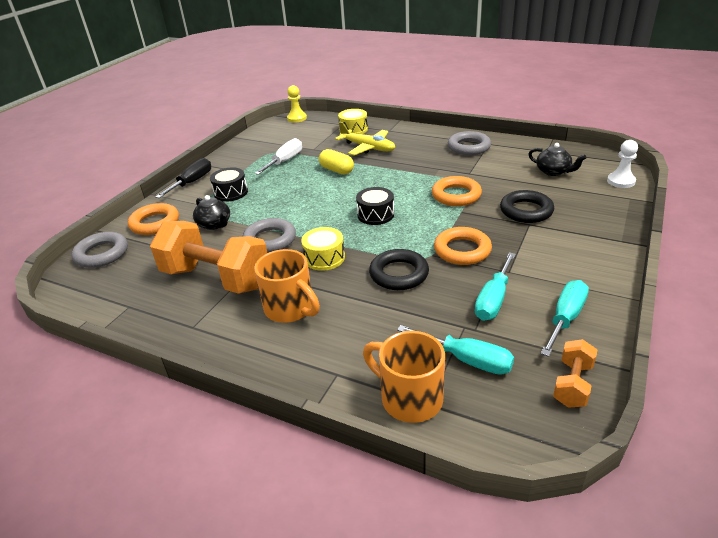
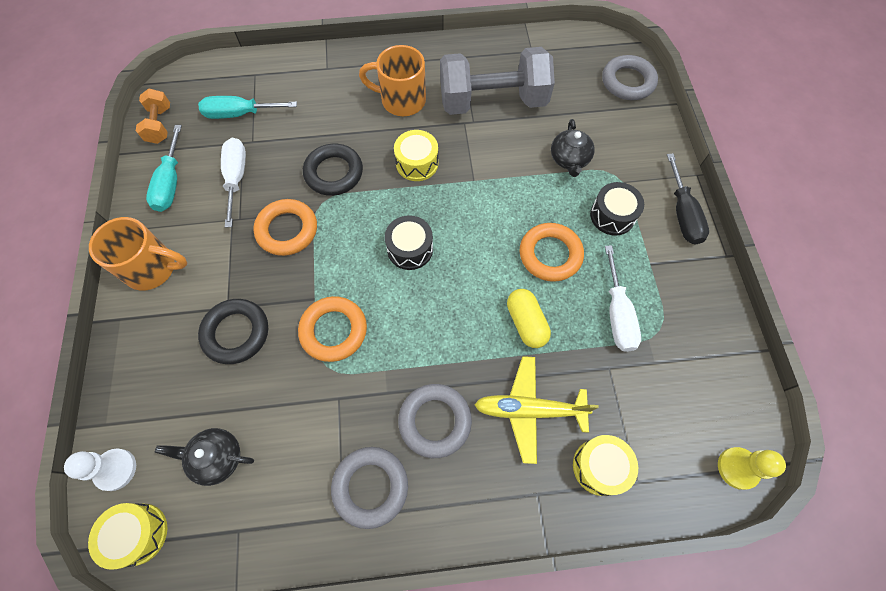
camera: 145 degrees right, 30 degrees up
orange ring [128,203,179,235] -> orange ring moved to [520,223,584,282]
orange dumbbell [150,221,267,294] -> grey dumbbell [440,47,555,115]
black teapot [193,195,230,230] -> black teapot turned 105 degrees counterclockwise [551,119,595,177]
grey ring [243,218,296,253] -> grey ring moved to [398,384,472,458]
yellow capsule [319,149,354,175] -> yellow capsule turned 60 degrees clockwise [507,289,551,348]
orange mug [363,331,445,423] -> orange mug moved to [89,217,187,290]
turquoise screwdriver [475,252,516,321] -> white screwdriver [221,138,246,228]
none -> yellow drum [88,503,167,570]

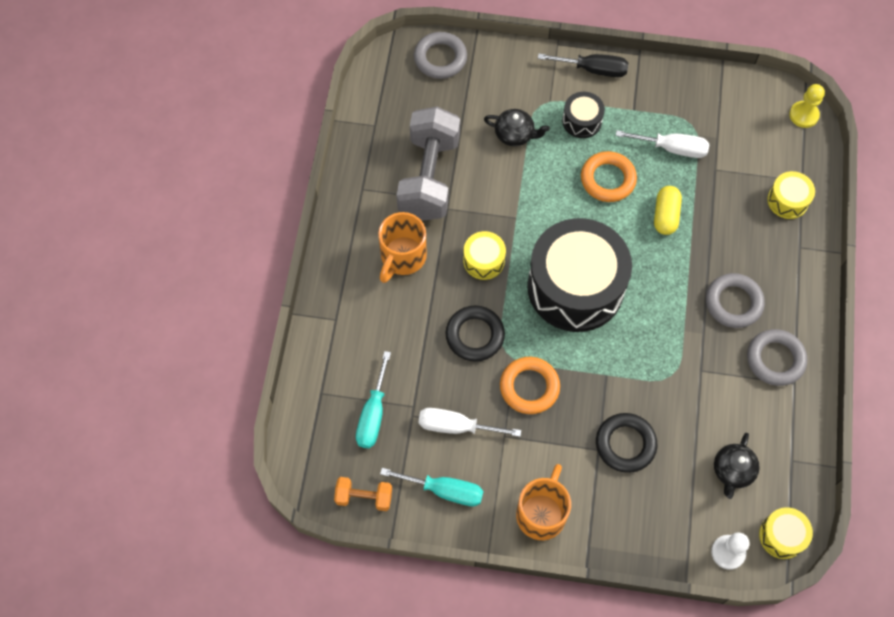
camera: 75 degrees left, 0 degrees up
orange ring [298,296,367,362] -> none
black drum [385,215,433,270] -> black drum [527,218,632,332], size x2.30
yellow plane [475,356,599,464] -> none
yellow capsule [507,289,551,348] -> yellow capsule turned 75 degrees counterclockwise [654,186,682,235]

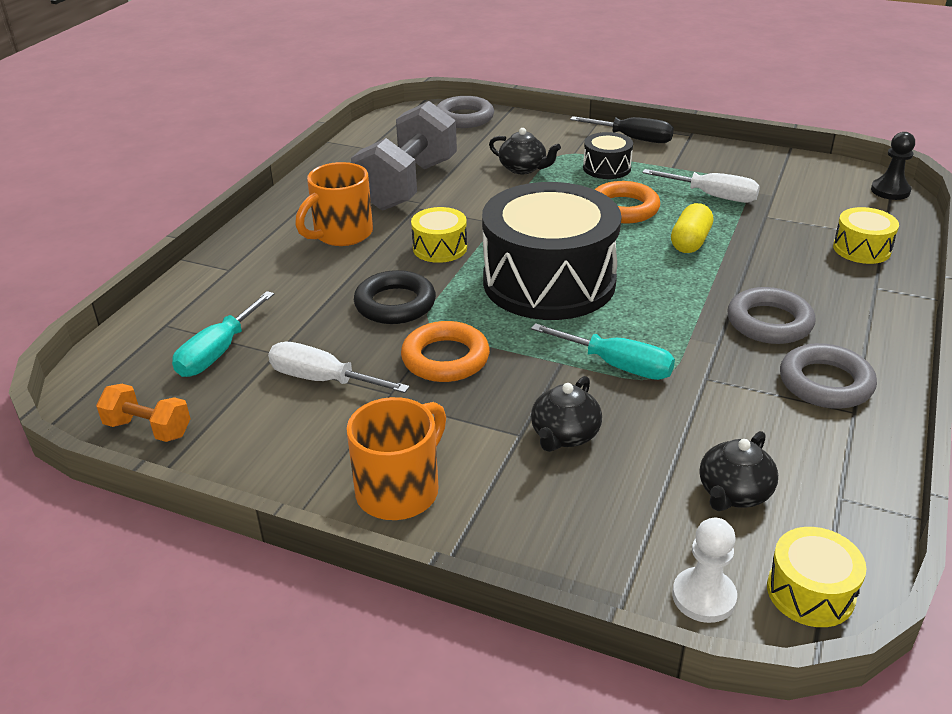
camera: 15 degrees right, 30 degrees down
turquoise screwdriver [380,468,483,506] -> turquoise screwdriver moved to [531,323,675,380]
black ring [596,413,657,473] -> black teapot [531,376,602,452]
yellow pawn [789,84,825,128] -> black pawn [871,132,915,200]

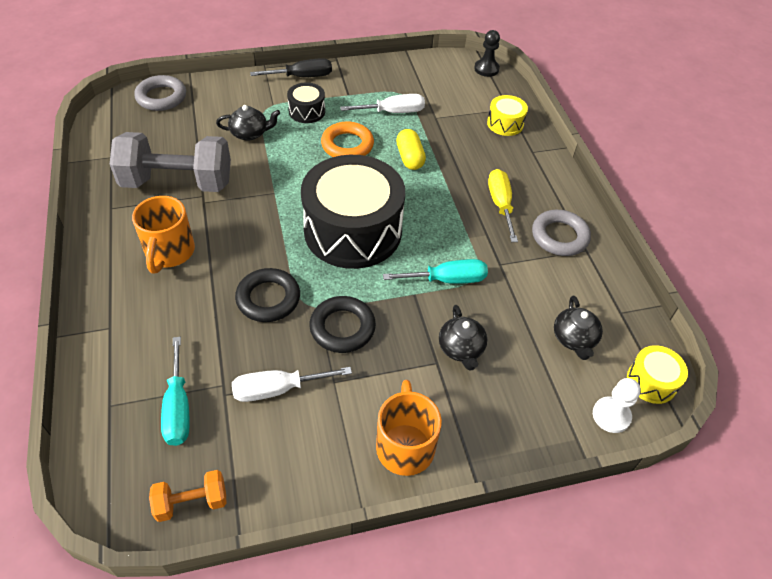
camera: 40 degrees left, 15 degrees up
grey dumbbell [351,101,457,211] -> grey dumbbell turned 75 degrees counterclockwise [110,132,231,192]
orange ring [401,321,490,382] -> black ring [309,296,376,353]
yellow drum [411,207,467,263] -> none
grey ring [727,287,815,344] -> yellow screwdriver [488,169,518,242]

